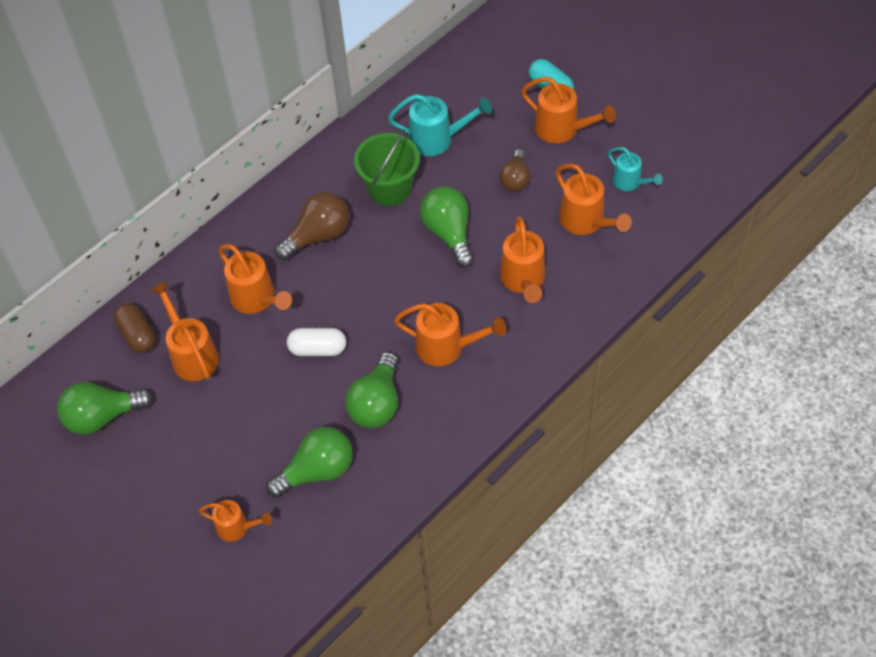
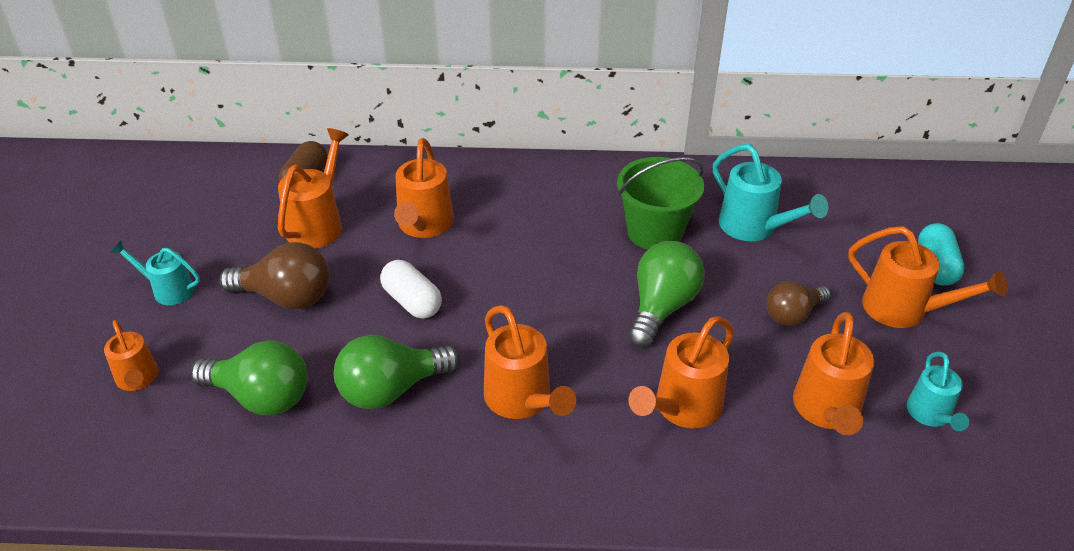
camera: 45 degrees right, 15 degrees down
green light bulb [57,382,153,435] -> none
brown light bulb [275,192,349,261] -> brown light bulb moved to [219,242,330,309]
orange watering can [521,77,616,143] -> orange watering can turned 45 degrees counterclockwise [848,226,1008,328]
none -> turquoise watering can [111,241,200,305]

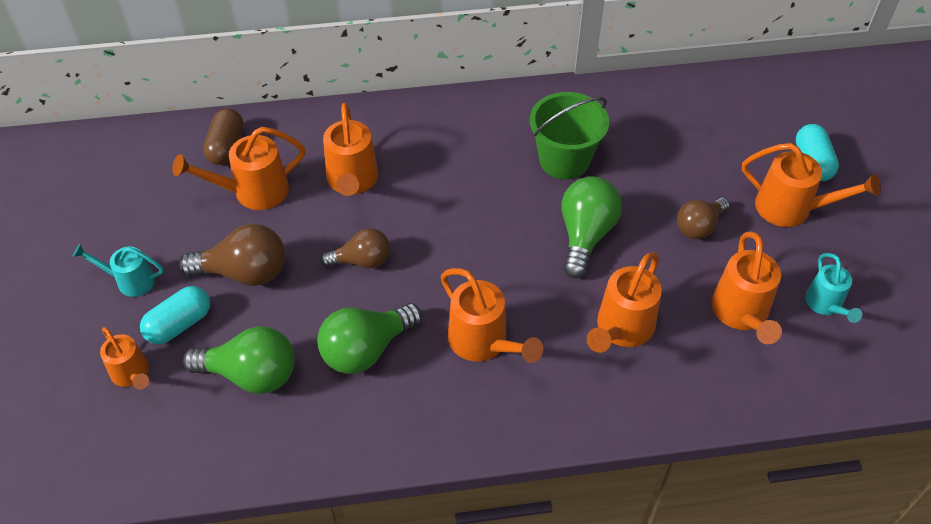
camera: 10 degrees left, 10 degrees up
orange watering can [278,128,349,249] -> orange watering can turned 120 degrees counterclockwise [172,127,305,210]
white capsule [380,260,442,319] -> brown light bulb [320,228,390,268]
turquoise watering can [713,144,828,241] -> none
none -> turquoise capsule [140,286,210,345]

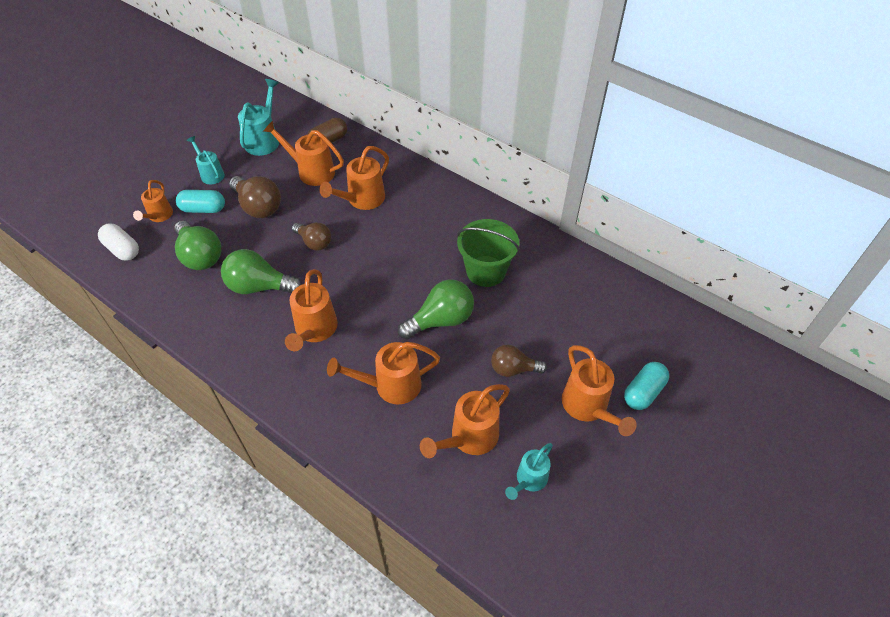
camera: 45 degrees right, 0 degrees up
none -> white capsule [98,223,139,261]
none -> turquoise watering can [238,79,279,156]

